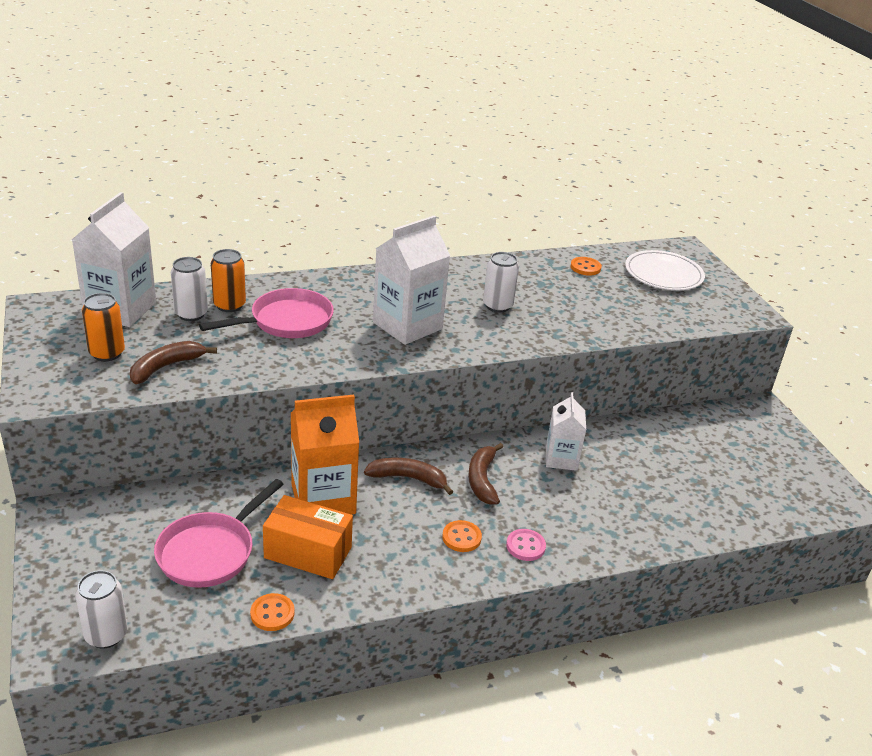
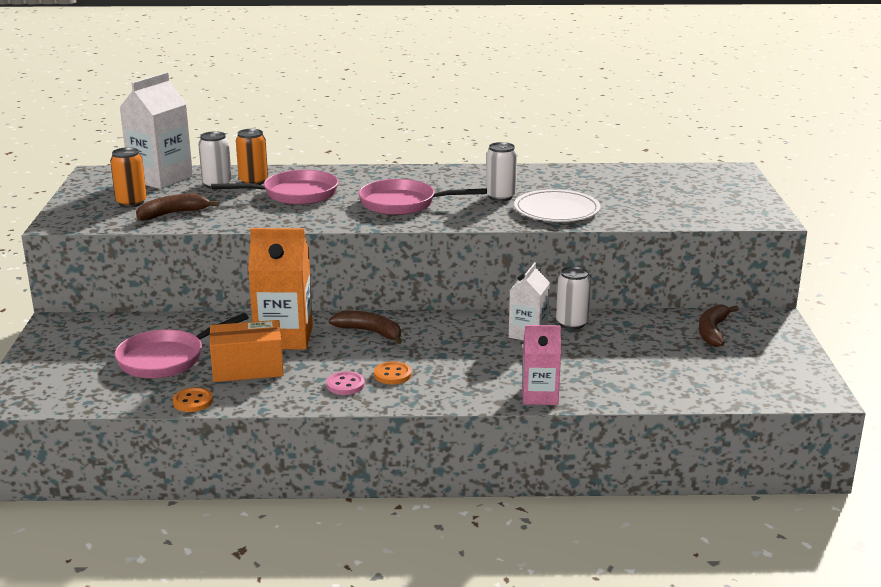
camera: 20 degrees right, 10 degrees down
white can [75,570,128,648] -> white can moved to [556,266,591,330]
orange box [263,495,353,579] -> orange box turned 45 degrees counterclockwise [209,320,284,382]
white carton [373,215,450,345] -> pink pan [358,179,487,215]
brown banana [468,443,503,505] -> brown banana moved to [699,305,739,347]
pink button [506,529,546,561] -> pink button moved to [326,371,365,395]
orange button [571,257,602,276] -> none
white plate [625,250,705,290] -> white plate moved to [514,189,601,222]
none -> pink carton [522,325,561,405]

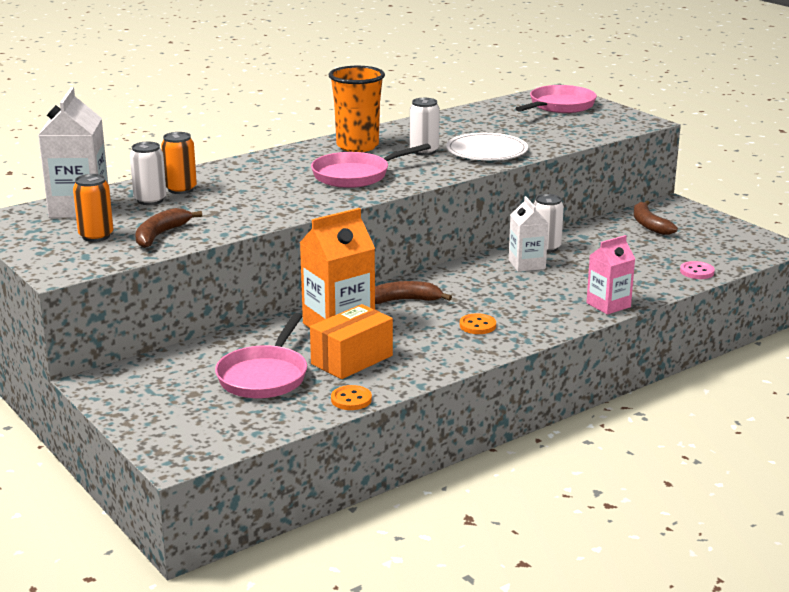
camera: 35 degrees left, 0 degrees up
pink pan [211,170,339,205] -> pink pan moved to [515,85,597,113]
pink button [326,371,365,395] -> pink button moved to [680,261,715,279]
none -> orange cup [328,66,385,152]

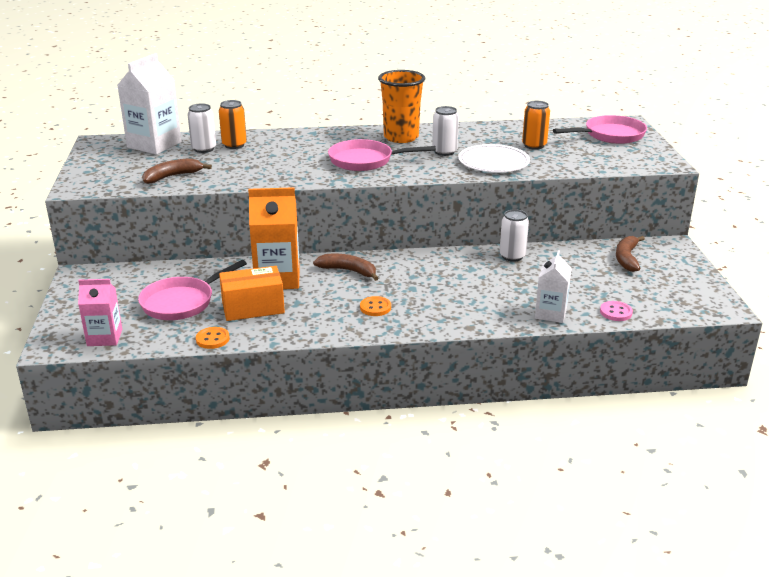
camera: 30 degrees right, 5 degrees up
orange can [73,174,113,242] -> orange can moved to [522,101,550,150]
white carton [509,196,548,272] -> white carton moved to [535,250,572,323]
pink carton [586,235,635,315] -> pink carton moved to [78,279,122,346]

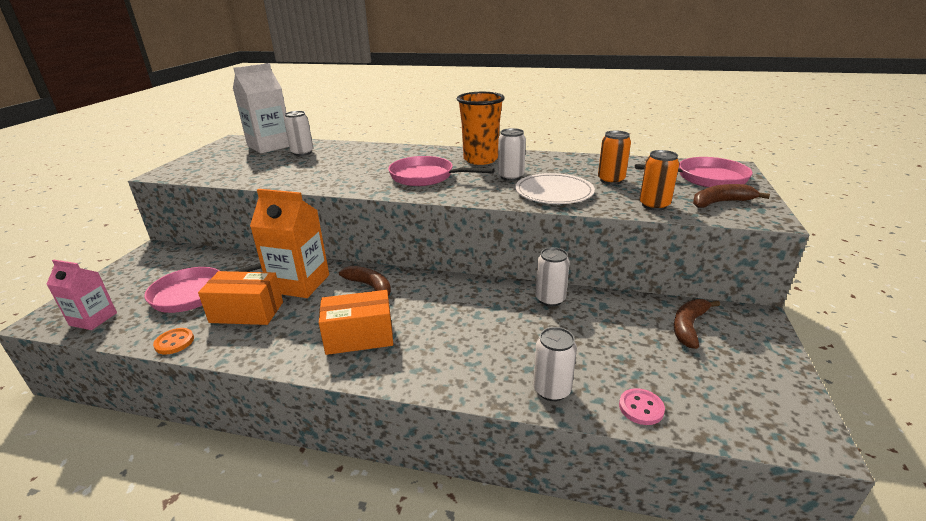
camera: 20 degrees right, 0 degrees up
brown banana [142,158,212,184] -> brown banana moved to [693,184,770,208]
orange can [219,100,247,149] -> orange can moved to [639,150,679,211]
orange button [360,296,391,316] -> orange box [319,290,393,355]
white carton [535,250,572,323] -> white can [533,327,577,401]

